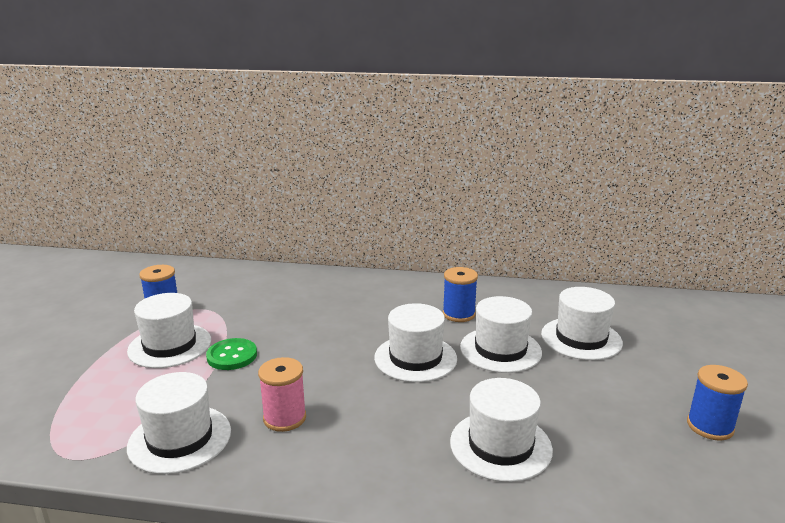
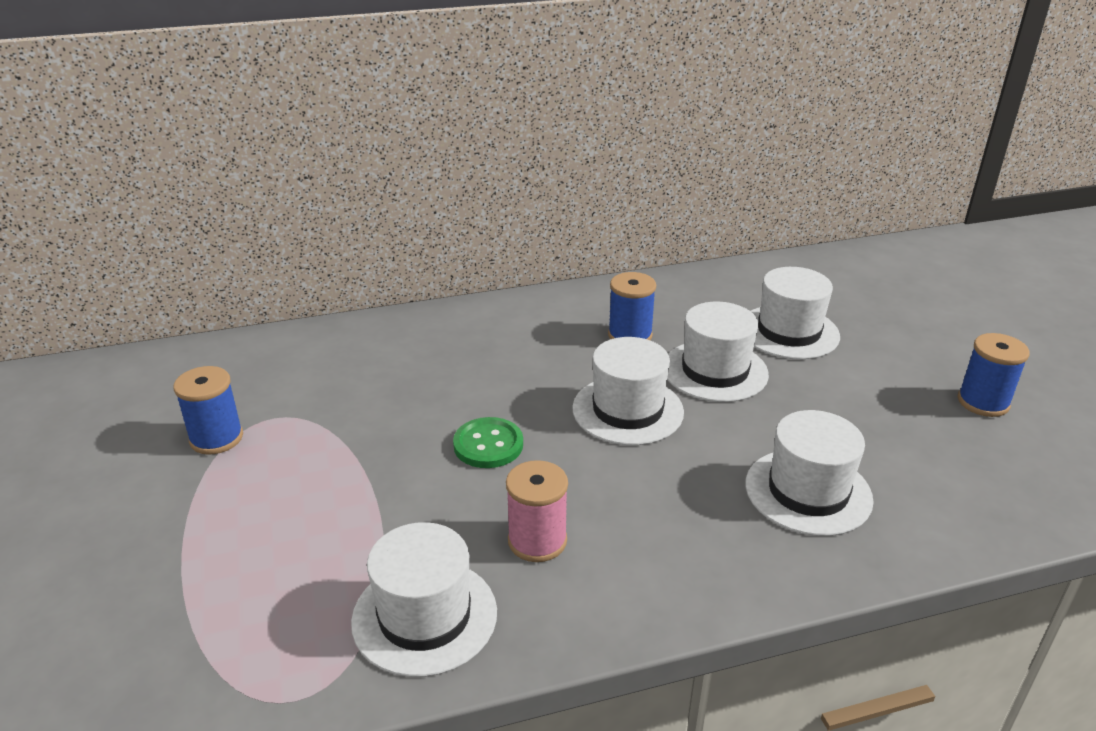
camera: 25 degrees left, 10 degrees up
white hat [127,293,211,368] -> none
green button [206,338,257,370] -> green button moved to [453,417,523,468]

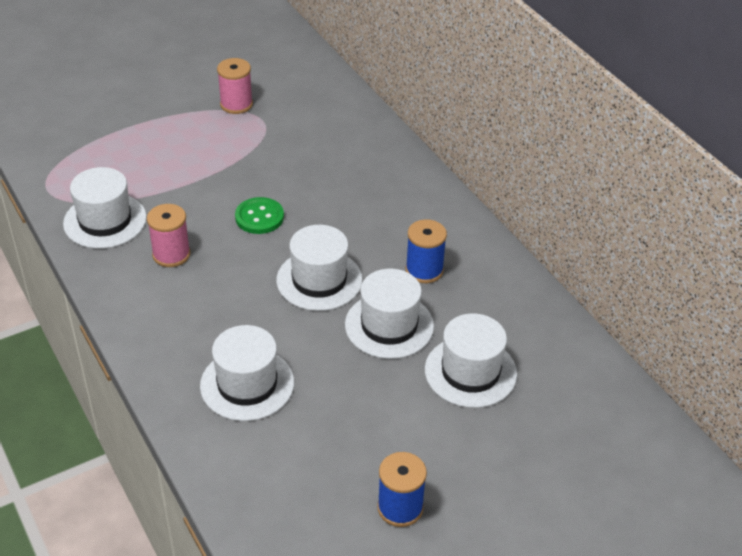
camera: 75 degrees right, 10 degrees up
blue spool [174,366,243,455] -> pink spool [217,58,253,114]

